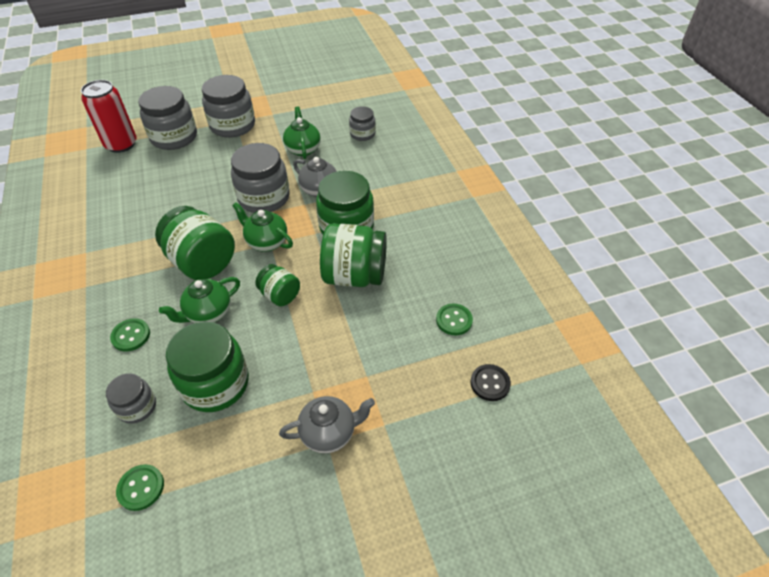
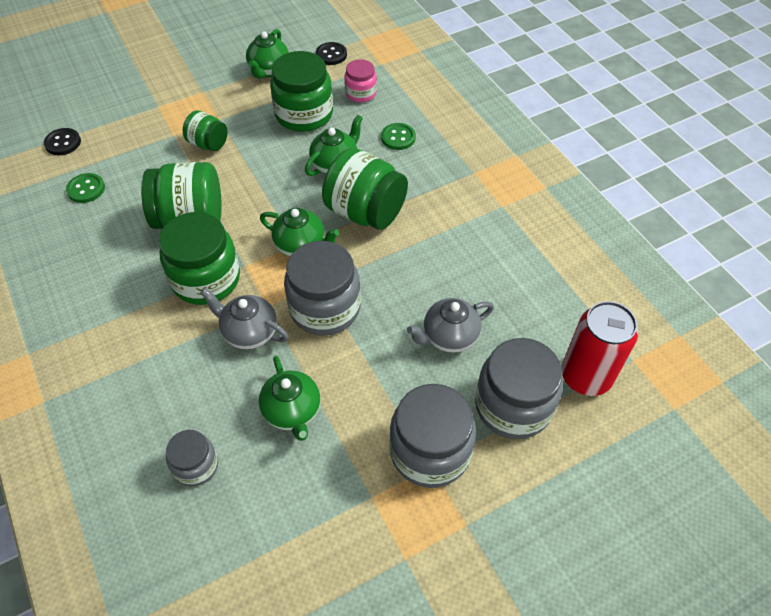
camera: 170 degrees right, 5 degrees up
grey jar [106,373,156,424] -> pink jar [344,59,377,102]
green button [116,464,164,511] -> black button [316,42,347,65]
green jar [255,264,300,306] -> green jar moved to [183,110,228,151]
grey teapot [279,396,375,453] -> grey teapot moved to [407,298,494,353]
none -> green teapot [246,29,289,79]

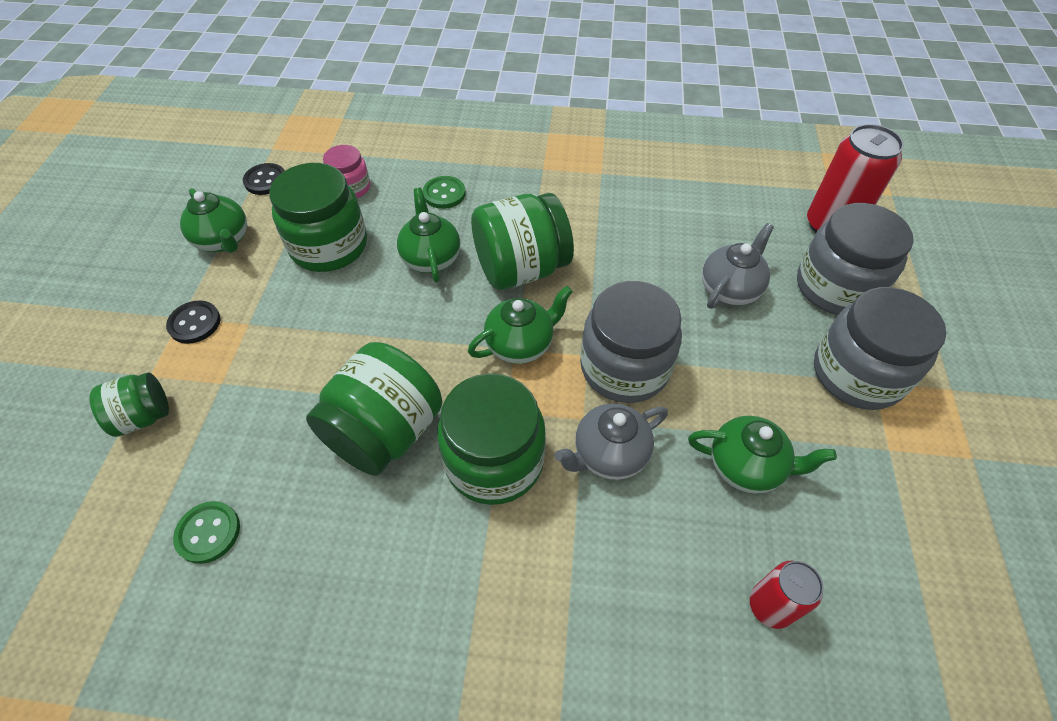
camera: 55 degrees left, 0 degrees up
black button [44,128,81,155] -> black button moved to [166,300,221,344]
grey jar [166,430,218,486] -> red can [750,561,824,629]
green jar [183,110,228,151] -> green jar moved to [89,372,169,437]
grey teapot [407,298,494,353] -> grey teapot turned 150 degrees counterclockwise [702,223,774,309]

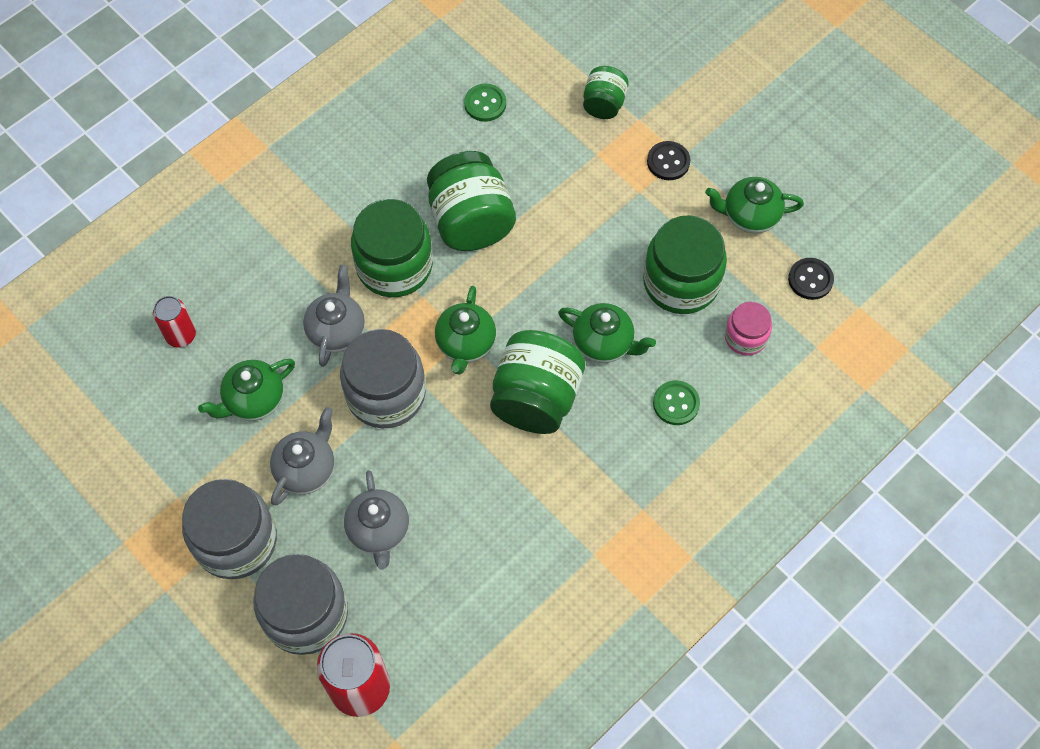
camera: 130 degrees right, 10 degrees up
none -> grey teapot [270,407,334,505]

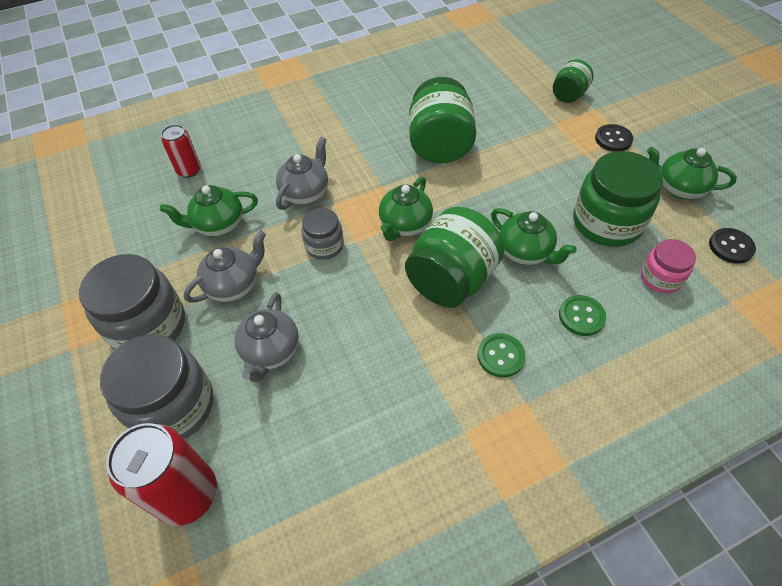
camera: 20 degrees right, 10 degrees down
grey jar [340,329,426,428] -> grey jar [301,208,344,260], size x0.55
green jar [351,199,433,297] -> none
green button [464,84,506,122] -> green button moved to [477,333,526,378]

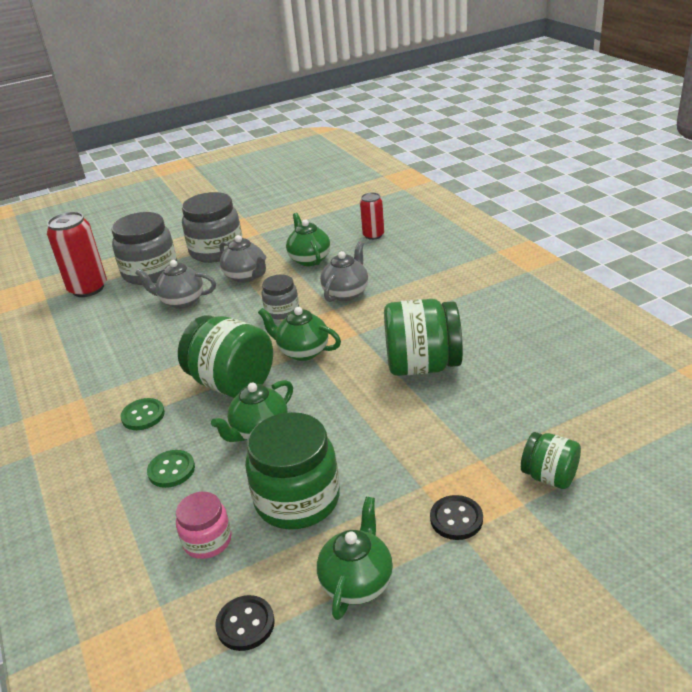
camera: 90 degrees right, 20 degrees down
grey teapot [276,136,328,210] -> grey teapot turned 90 degrees counterclockwise [320,241,368,302]

